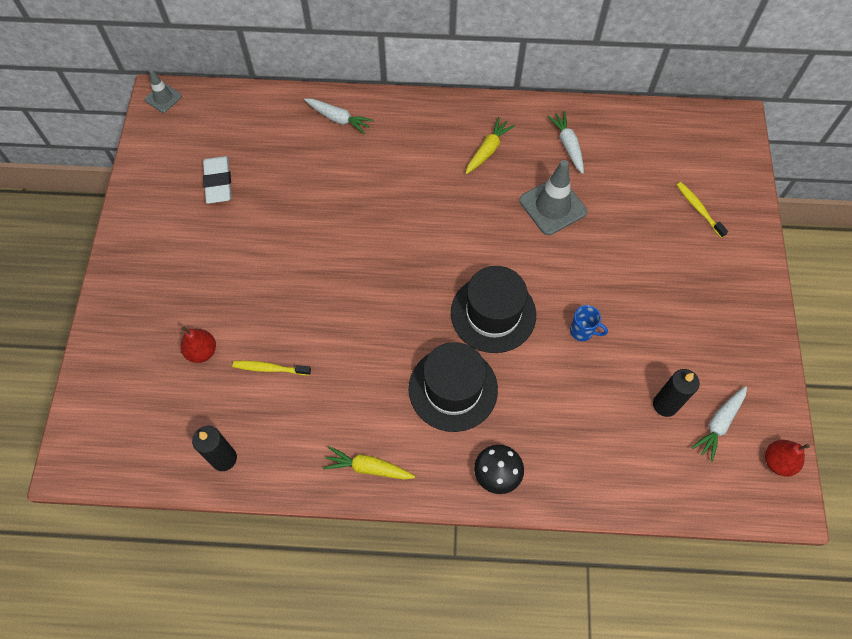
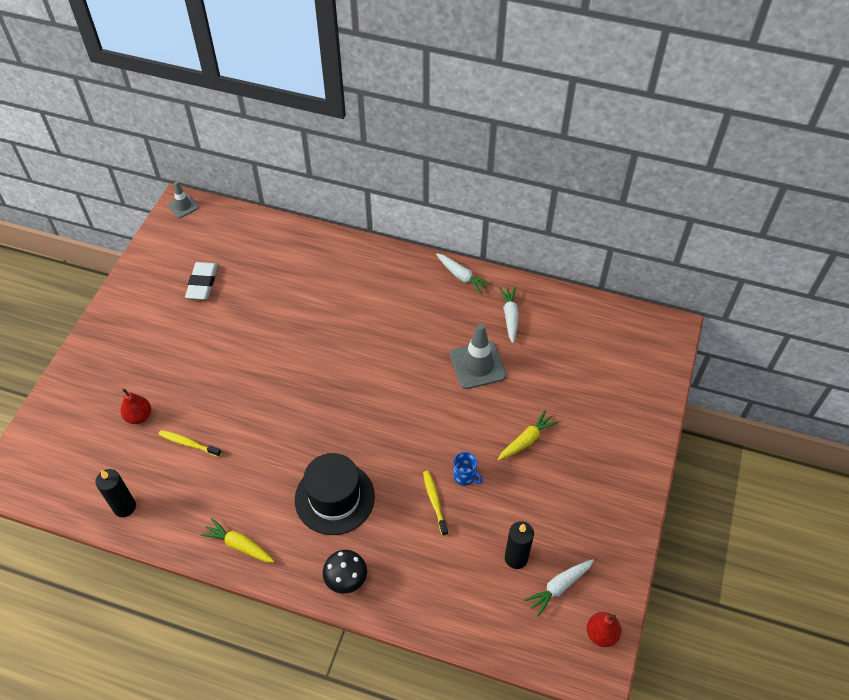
camera: 15 degrees right, 10 degrees down
white carrot [304,98,373,134] -> white carrot moved to [436,253,492,294]
black hat [451,266,536,353] -> none
yellow carrot [466,117,515,174] -> yellow carrot moved to [498,410,559,460]
yellow toothbrush [677,182,728,238] -> yellow toothbrush moved to [423,471,448,536]

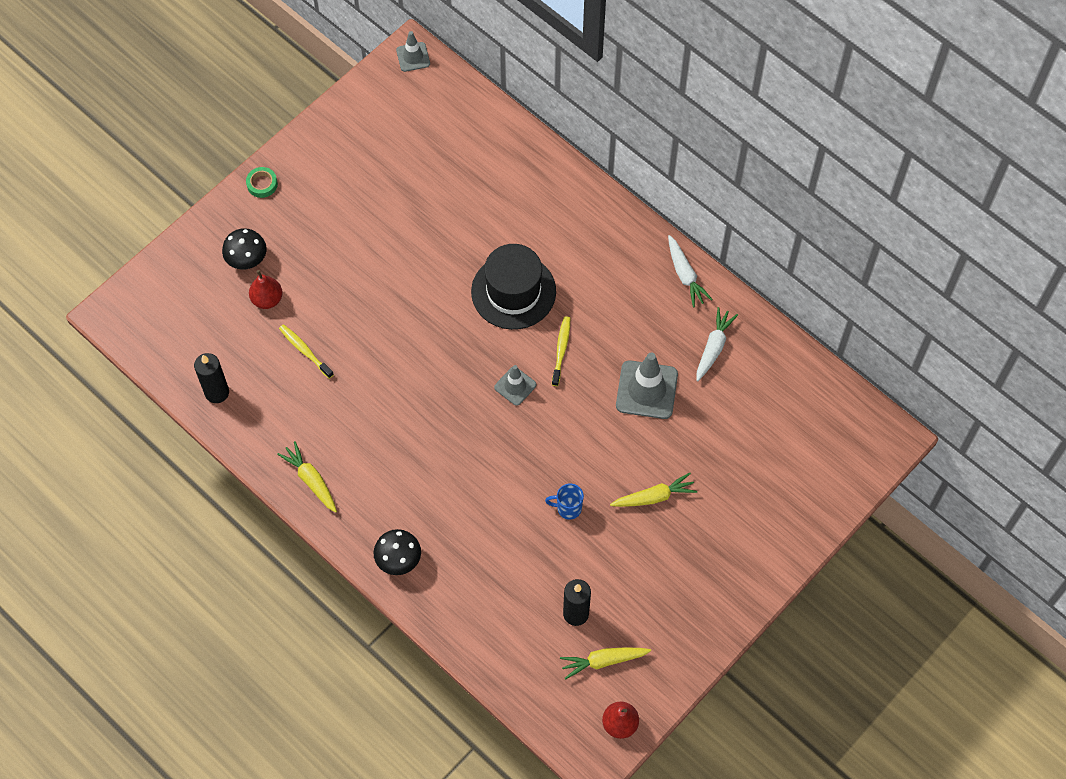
camera: 25 degrees right, 10 degrees up
white eraser [185,262,218,300] -> none
black hat [295,453,375,535] -> black hat moved to [471,244,556,330]
yellow toothbrush [423,471,448,536] -> yellow toothbrush moved to [552,316,570,386]
blue mug [453,452,483,486] -> blue mug turned 120 degrees clockwise [545,483,584,520]
white carrot [524,559,594,617] -> yellow carrot [560,647,651,680]
none -> black mushroom [222,228,267,270]
none -> green tape [246,167,278,198]
none -> grey traffic cone [494,365,536,406]

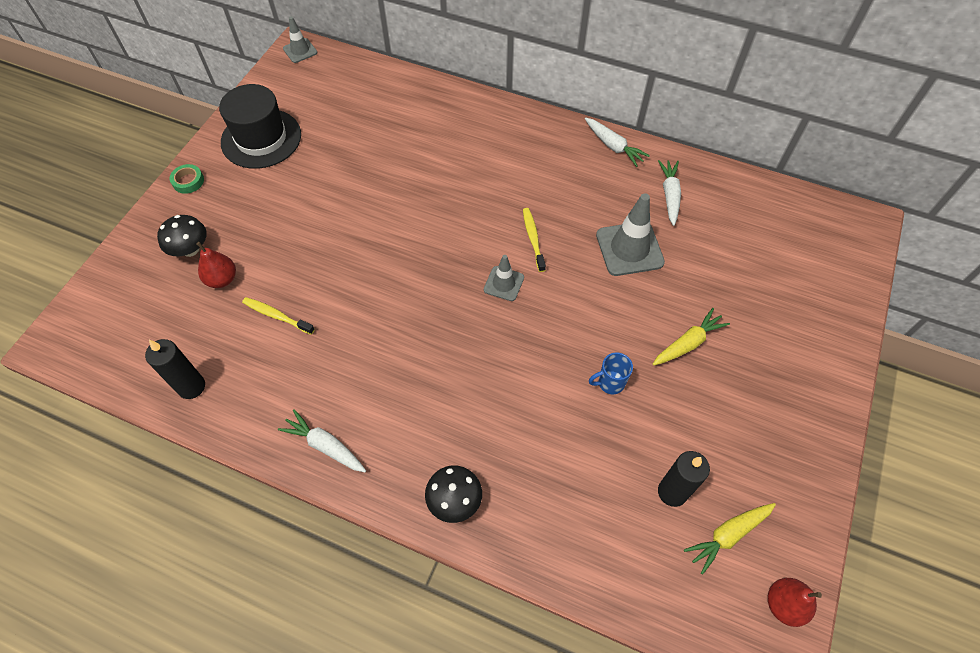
camera: 20 degrees left, 5 degrees down
yellow carrot [277,441,337,513] -> white carrot [278,409,366,472]
black hat [471,244,556,330] -> black hat moved to [219,84,301,169]

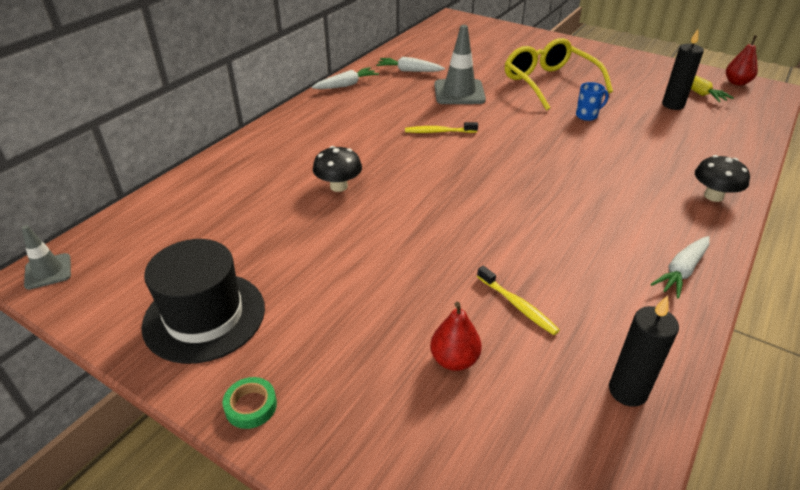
camera: 80 degrees left, 20 degrees down
black mushroom [157,215,207,257] -> black mushroom moved to [313,146,362,192]
yellow toothbrush [242,297,315,335] -> yellow toothbrush turned 75 degrees counterclockwise [477,266,560,335]
grey traffic cone [484,255,524,301] -> none
blue mug [589,352,633,394] -> blue mug turned 105 degrees counterclockwise [576,82,609,121]
yellow carrot [652,308,730,366] -> yellow glasses [505,38,613,111]

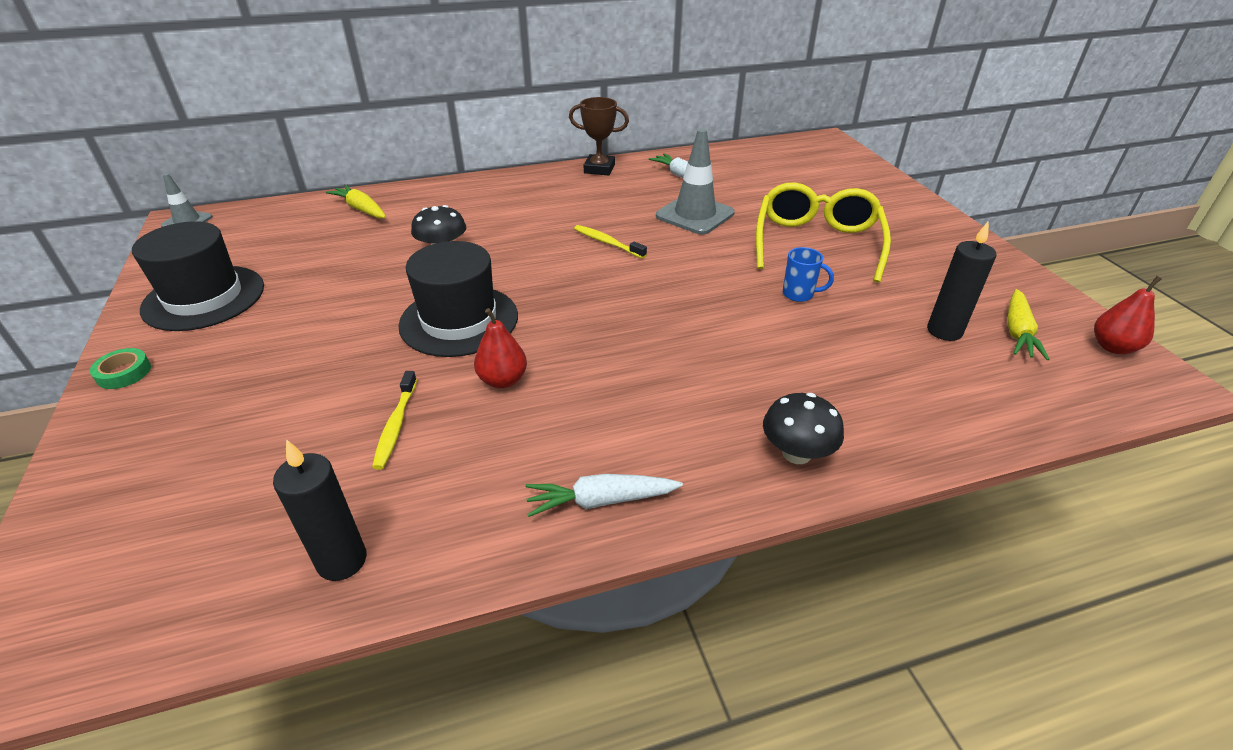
camera: 40 degrees right, 0 degrees up
white carrot [312,67,379,89] -> brown trophy [569,97,629,175]
red pear [430,302,482,371] -> red pear moved to [474,308,527,388]
none -> yellow carrot [326,185,386,218]
none -> black hat [398,241,518,357]

